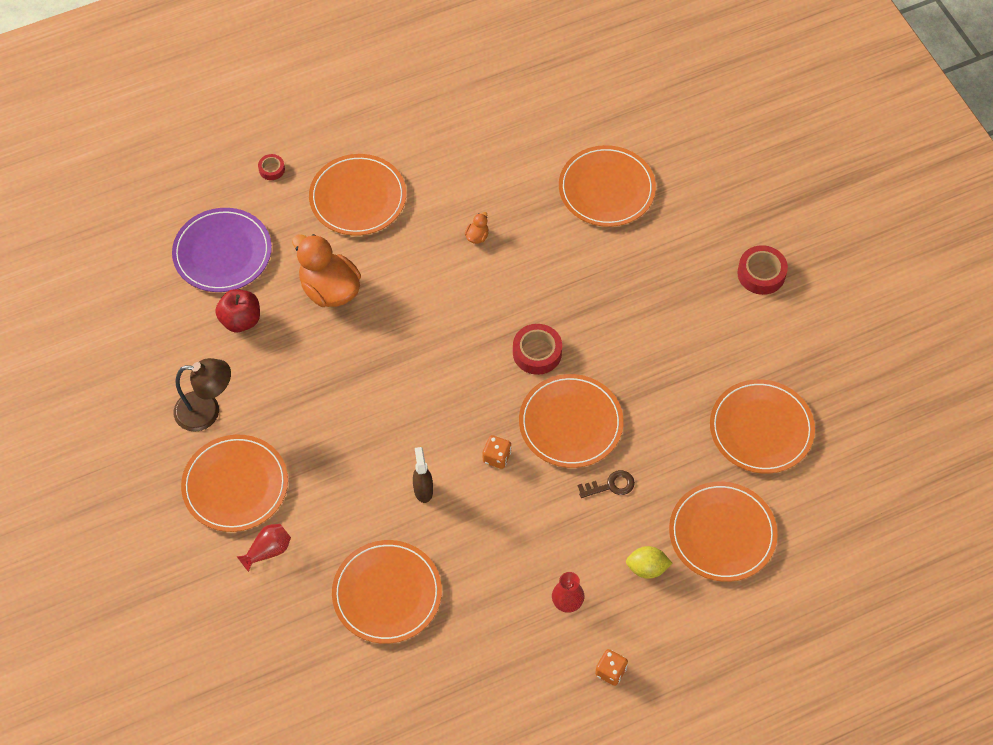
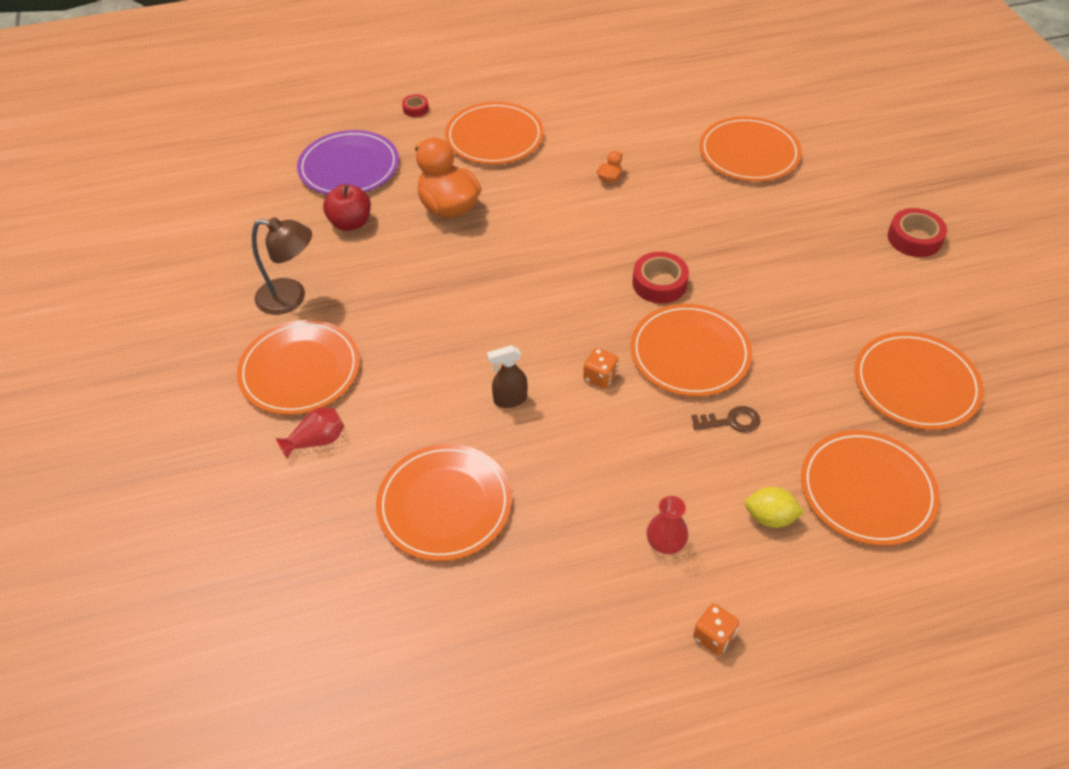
camera: 10 degrees right, 10 degrees down
brown spray bottle [413,447,433,503] -> brown spray bottle turned 105 degrees counterclockwise [487,345,528,408]

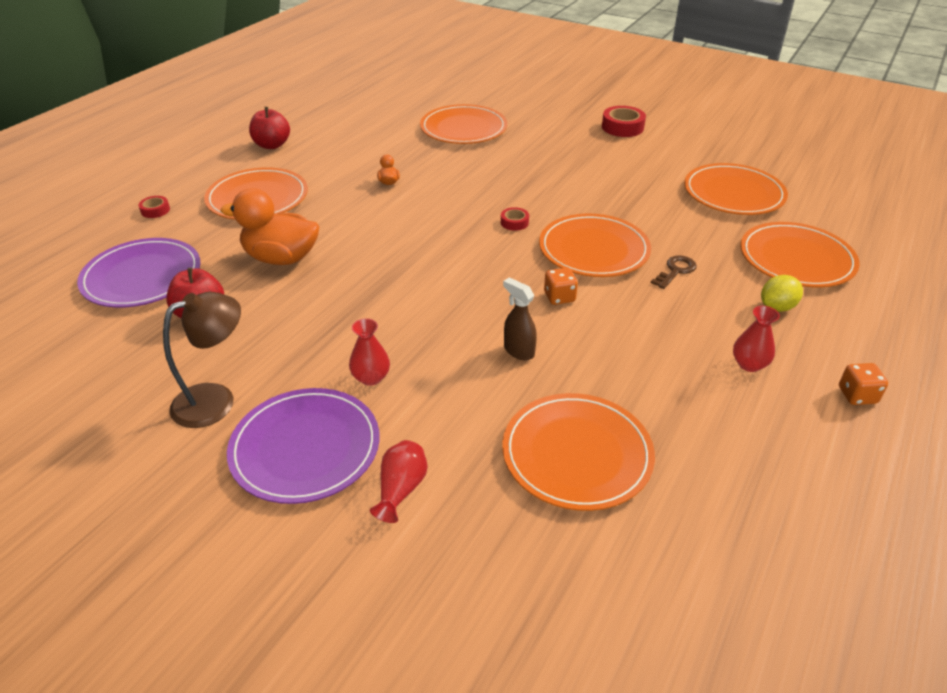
camera: 45 degrees left, 10 degrees down
orange plate [237,320,360,415] -> purple plate [227,388,380,504]
brown spray bottle [487,345,528,408] -> brown spray bottle turned 105 degrees clockwise [503,277,537,360]
red tape [632,252,689,303] -> red tape [501,207,529,231], size x0.56
none -> red apple [249,107,290,149]
none -> red vase [349,318,390,386]

